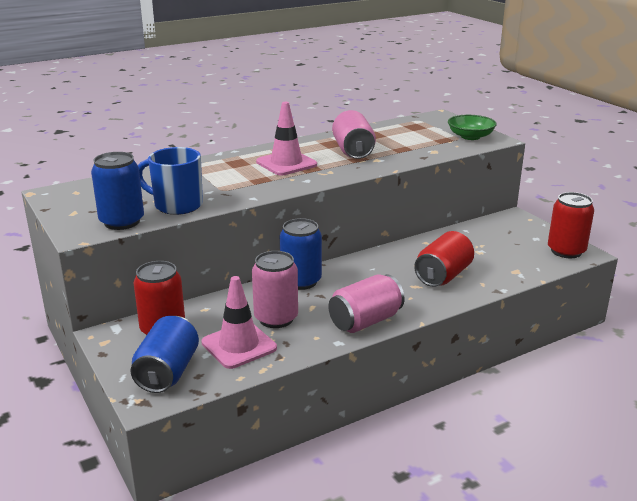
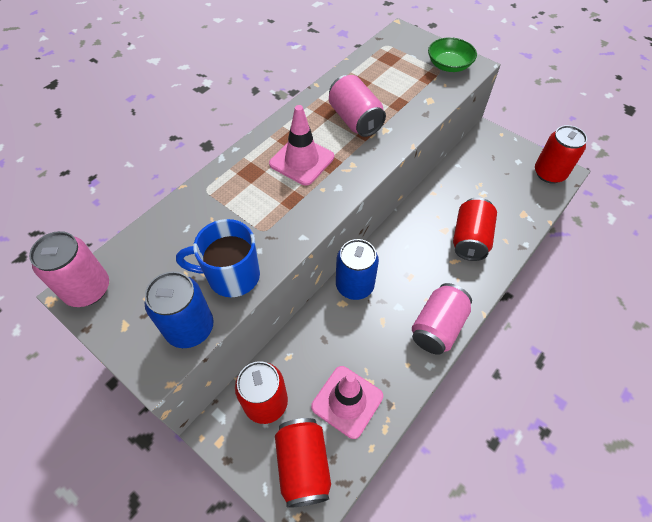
camera: 20 degrees left, 30 degrees up
blue can [131,316,199,393] -> red can [275,418,331,508]
pink can [252,251,298,328] -> pink can moved to [29,231,109,307]

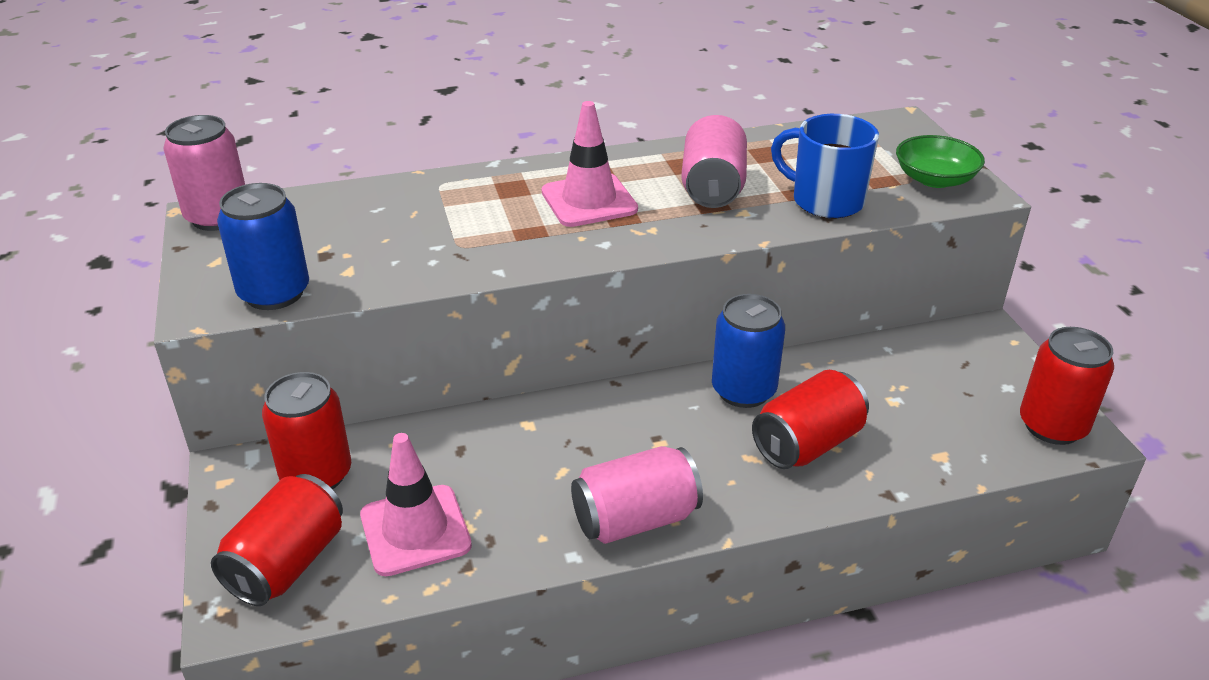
camera: 35 degrees right, 20 degrees down
blue mug [176,219,260,297] -> blue mug moved to [771,114,879,218]
blue can [336,239,379,300] -> blue can moved to [712,294,785,408]

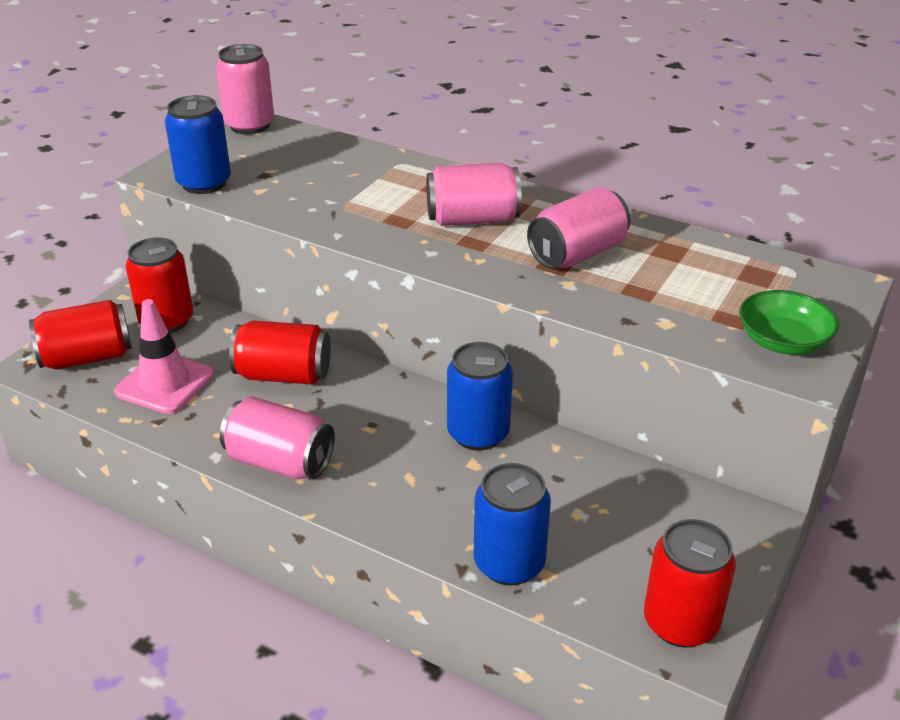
camera: 45 degrees right, 0 degrees up
pink traffic cone [541,101,638,227] -> pink can [426,163,521,226]
red can [752,370,869,469] -> red can moved to [229,320,331,384]
blue mug [771,114,879,218] -> none
none -> blue can [474,463,551,585]

